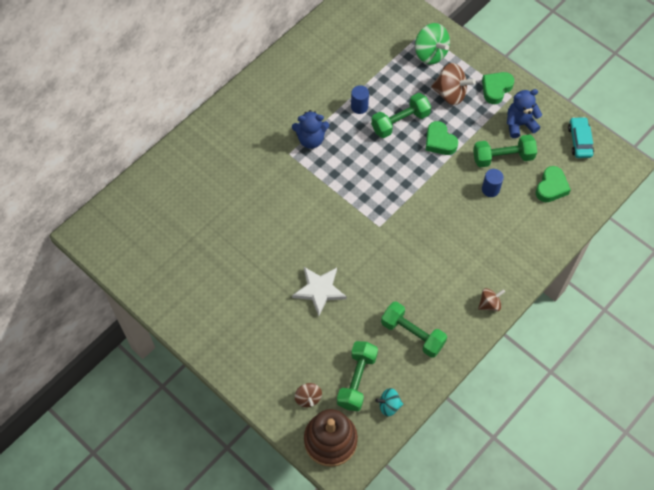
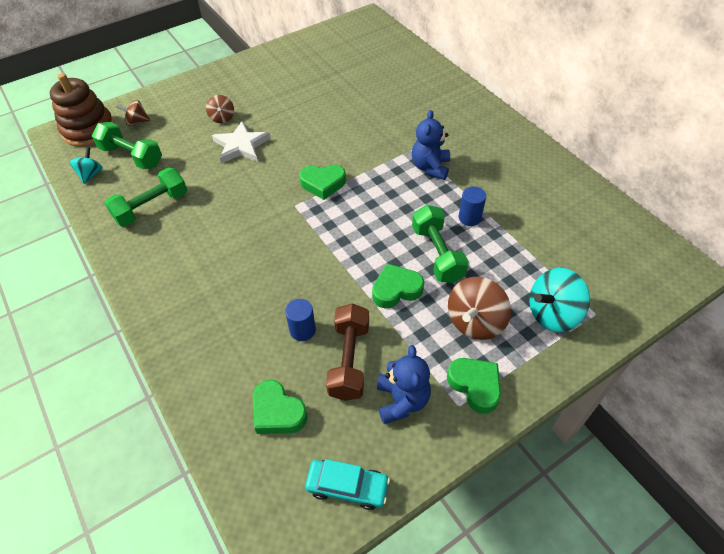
camera: 105 degrees right, 10 degrees down
green spinning top [415,23,450,65] -> turquoise spinning top [529,268,590,332]
green dumbbell [473,135,537,168] -> brown dumbbell [326,303,369,401]
brown spinning top [478,288,505,311] -> brown spinning top moved to [206,95,234,123]
none -> green heart [299,164,346,200]

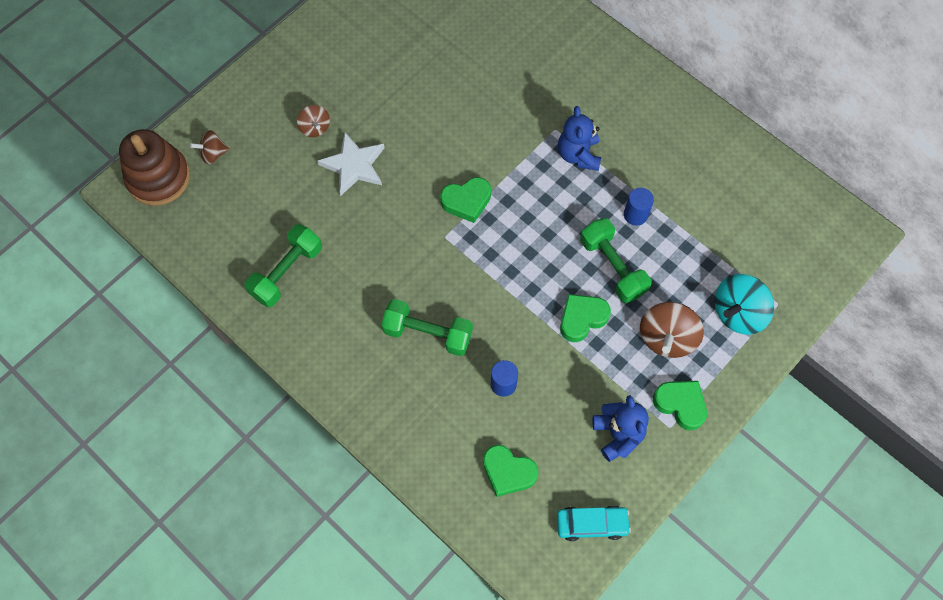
camera: 15 degrees left, 15 degrees up
turquoise spinning top [70,147,103,184] -> none
green dumbbell [91,122,162,170] -> green dumbbell moved to [381,299,473,356]
brown dumbbell [326,303,369,401] -> none

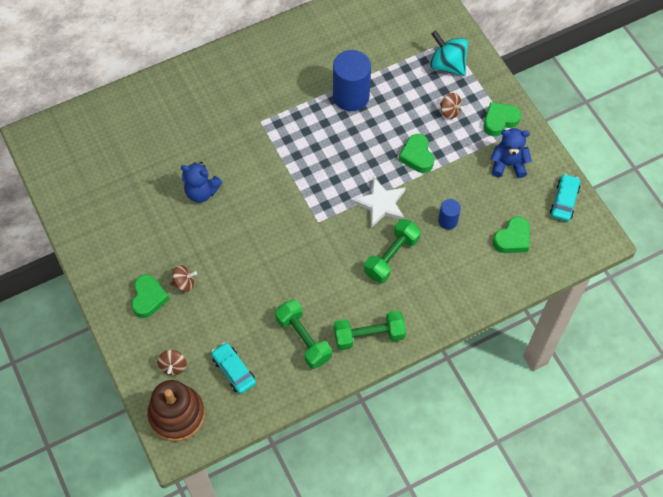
camera: 70 degrees left, 5 degrees down
white star [317,132,385,196] -> white star moved to [352,177,406,228]
green heart [440,177,491,223] -> green heart moved to [131,274,169,318]
blue teddy bear [558,106,601,171] -> blue teddy bear moved to [181,162,223,203]
green dumbbell [580,218,652,303] -> green dumbbell moved to [334,311,406,350]
blue cylinder [624,188,654,226] -> blue cylinder [333,50,371,111], size x1.98
brown spinning top [640,302,704,358] -> brown spinning top [440,93,464,119], size x0.58
turquoise spinning top [715,274,774,335] -> turquoise spinning top turned 150 degrees clockwise [430,31,468,76]
none -> turquoise car [211,342,256,394]

